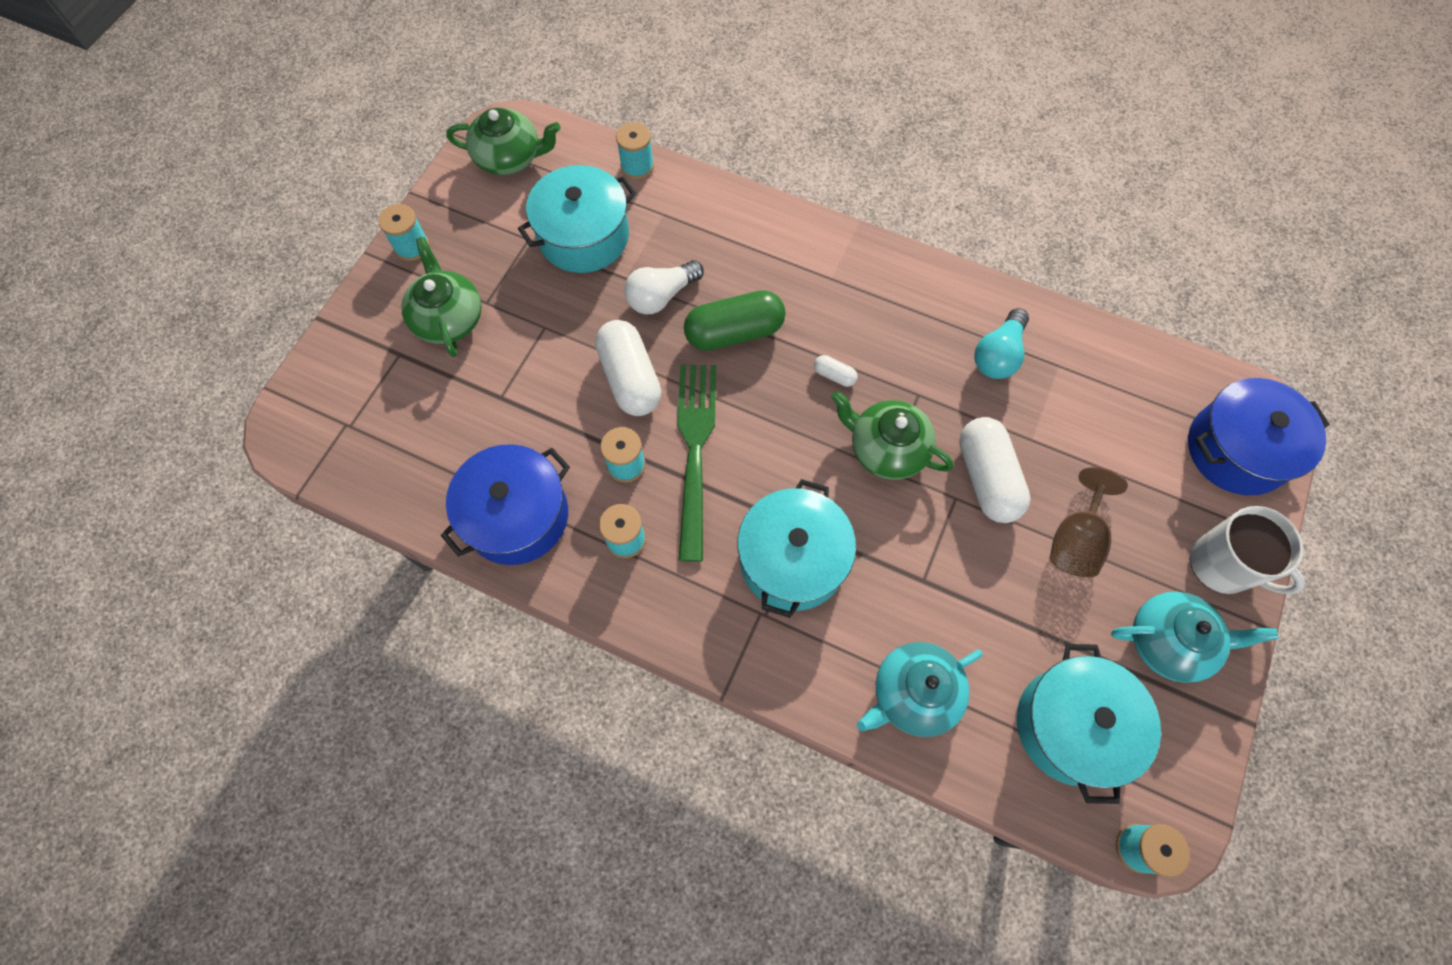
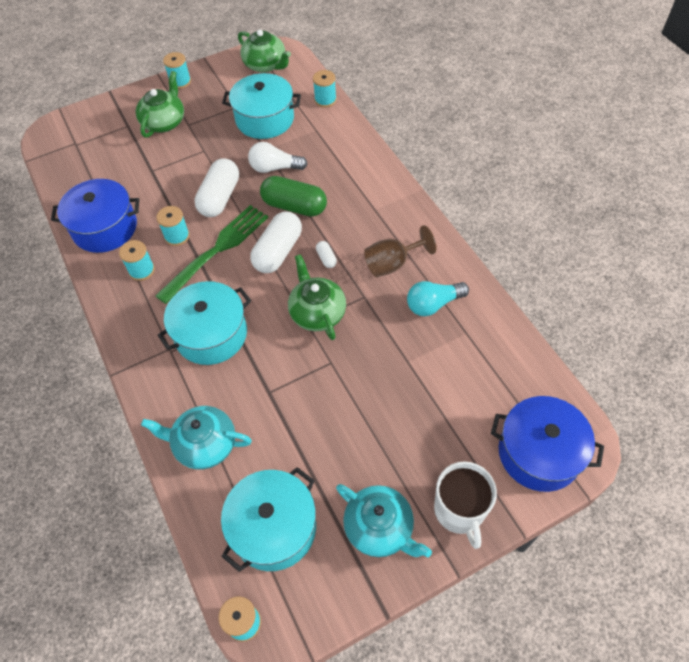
camera: 40 degrees right, 10 degrees down
white capsule [959,417,1031,523] -> white capsule moved to [250,212,302,273]
brown goblet [1050,467,1128,577] -> brown goblet moved to [364,225,437,277]

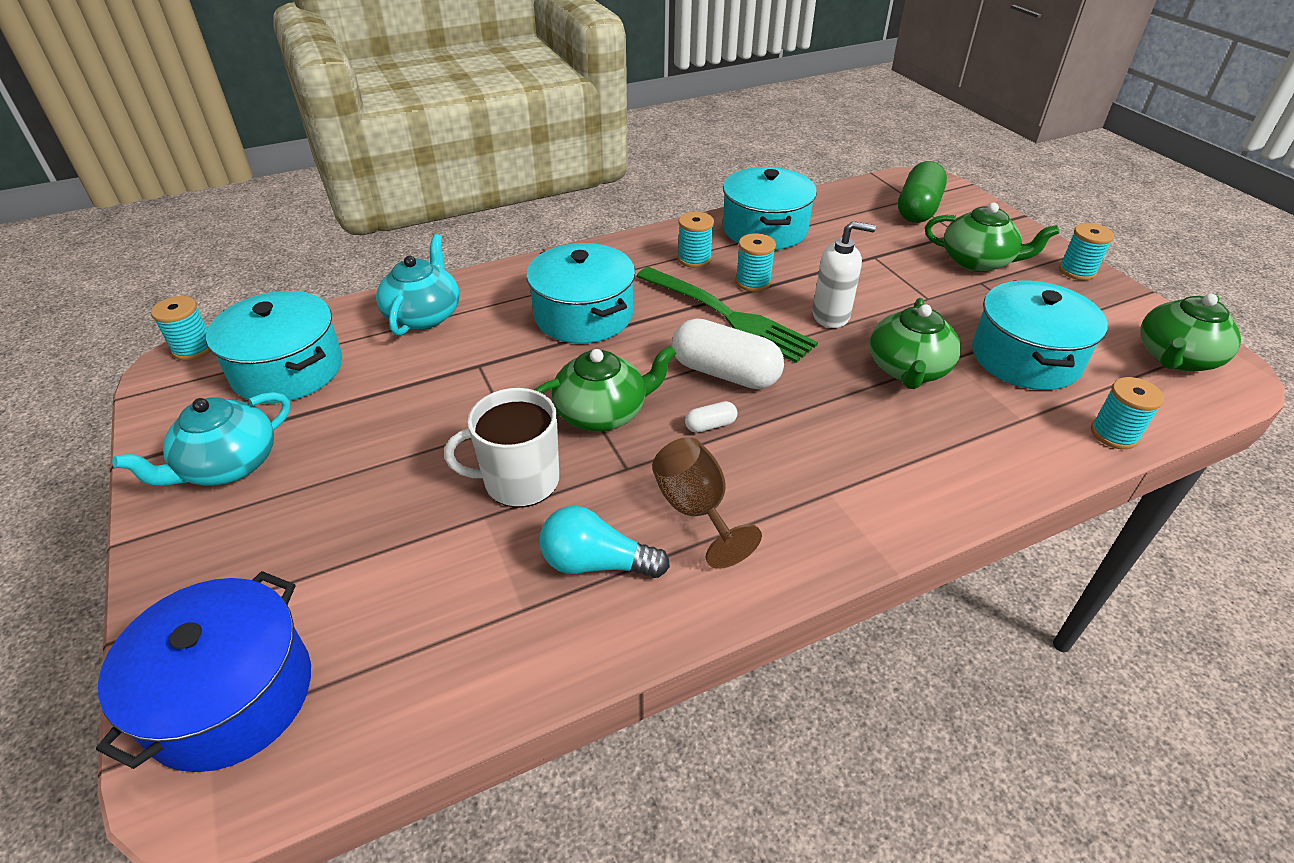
camera: 90 degrees right, 15 degrees down
blue pot [51,179,139,253] -> turquoise pot [723,167,817,250]
white capsule [194,158,239,217] -> white soap dispenser [812,221,876,328]
white light bulb [248,142,307,173] -> green teapot [870,298,961,389]
green capsule [260,176,327,216] -> green capsule moved to [898,161,947,223]
turquoise light bulb [407,281,469,316] -> turquoise light bulb turned 60 degrees counterclockwise [539,506,670,578]
white mug [434,461,497,549] -> white mug moved to [444,388,559,508]

